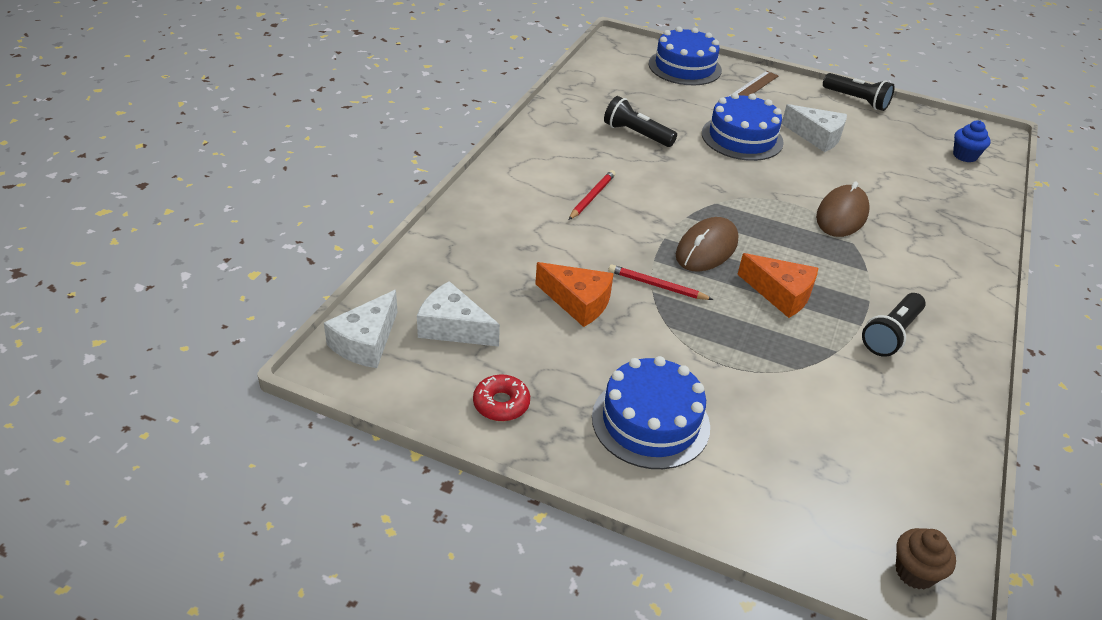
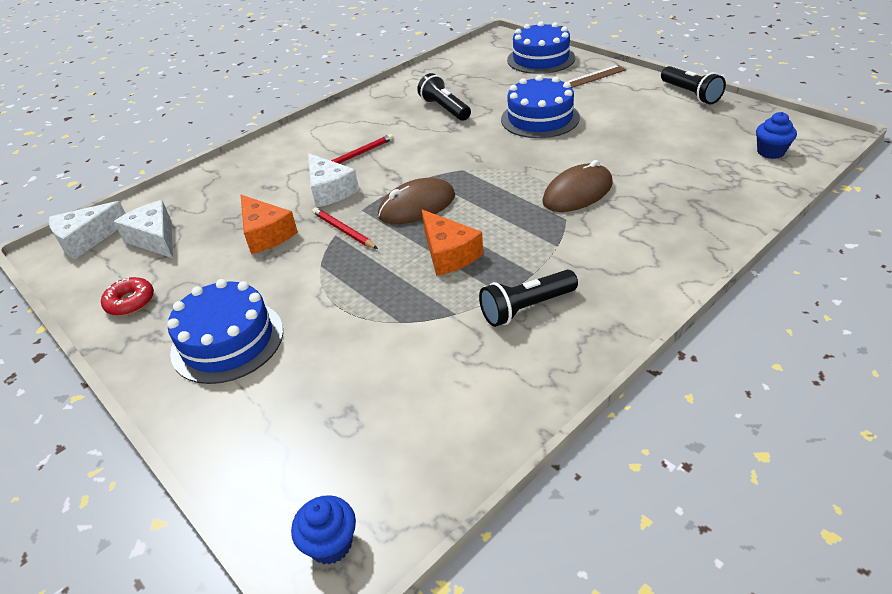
camera: 30 degrees right, 0 degrees up
white cheese [782,104,847,152] -> white cheese moved to [308,153,359,207]
brown cupcake [896,528,956,590] -> blue cupcake [291,495,356,565]

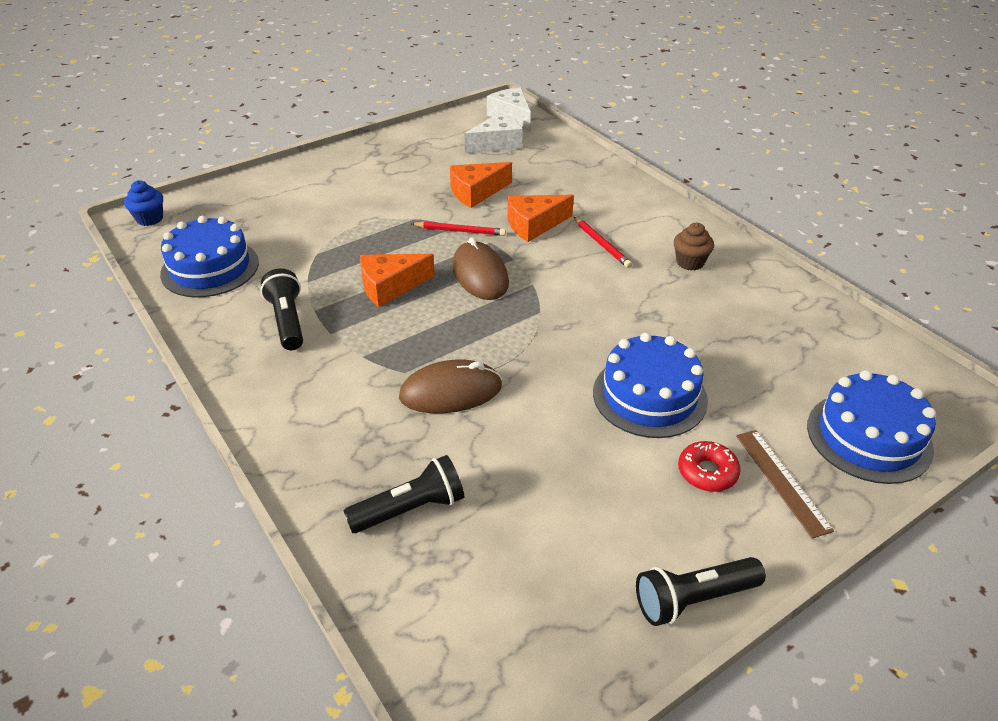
camera: 95 degrees right, 0 degrees up
red donut [101,277,154,316] -> red donut moved to [678,441,741,492]
blue cake [167,279,283,384] -> blue cake moved to [160,216,259,298]
white cheese [308,153,359,207] -> orange cheese [508,195,574,242]
red pencil [312,207,378,249] -> red pencil turned 45 degrees clockwise [411,221,506,236]
black flashlight [417,73,471,121] -> black flashlight moved to [344,455,464,533]
brown mouse [542,160,613,212] -> brown mouse turned 75 degrees counterclockwise [399,360,502,413]
blue cupcake [756,112,797,159] -> none
none -> brown cupcake [674,223,714,271]

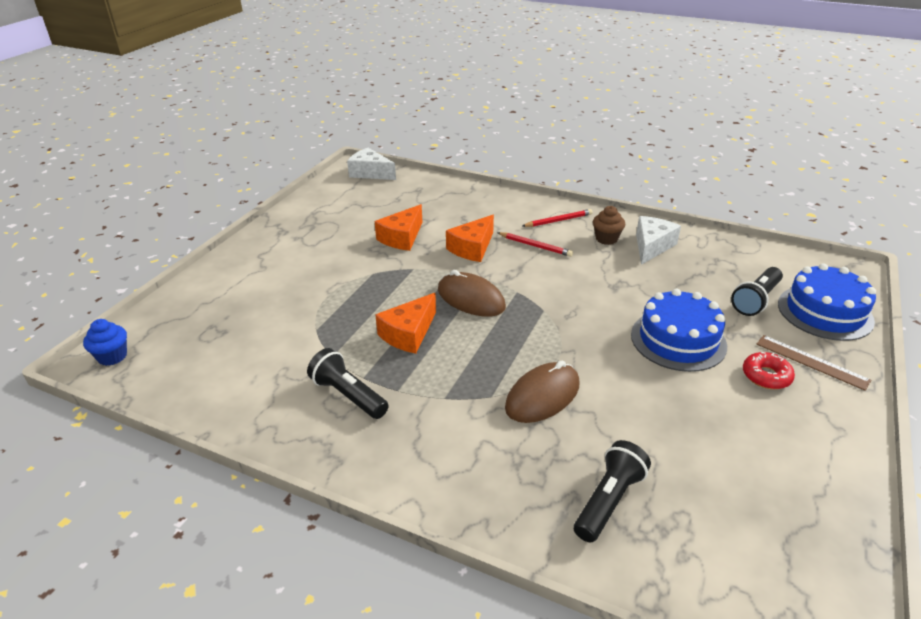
camera: 30 degrees left, 5 degrees down
blue cake [160,216,259,298] -> none
red pencil [411,221,506,236] -> red pencil moved to [522,209,593,227]
white cheese [464,112,523,153] -> white cheese moved to [636,216,681,265]
black flashlight [636,557,766,626] -> black flashlight moved to [731,267,783,316]

